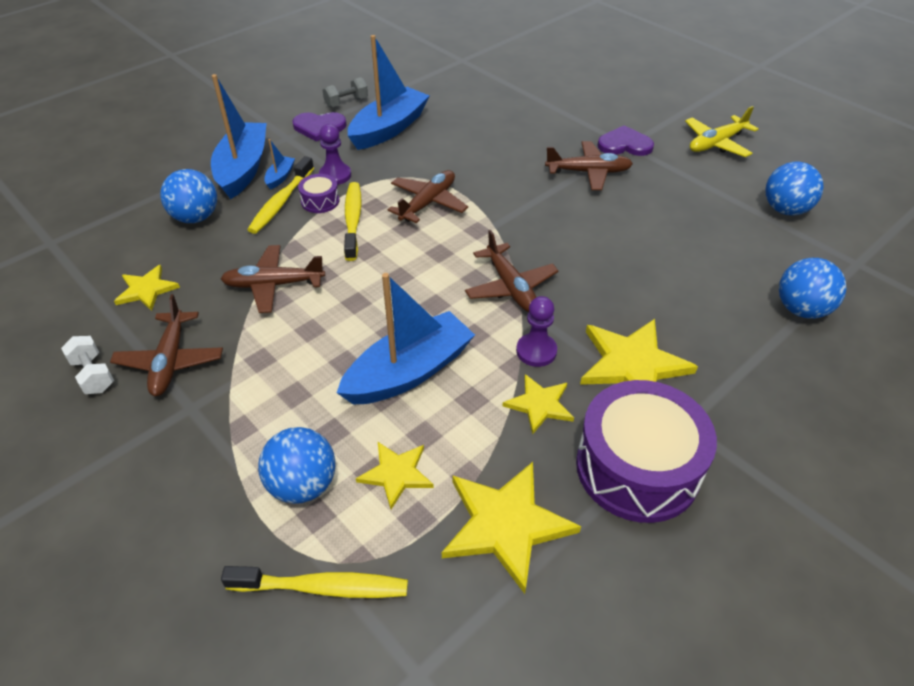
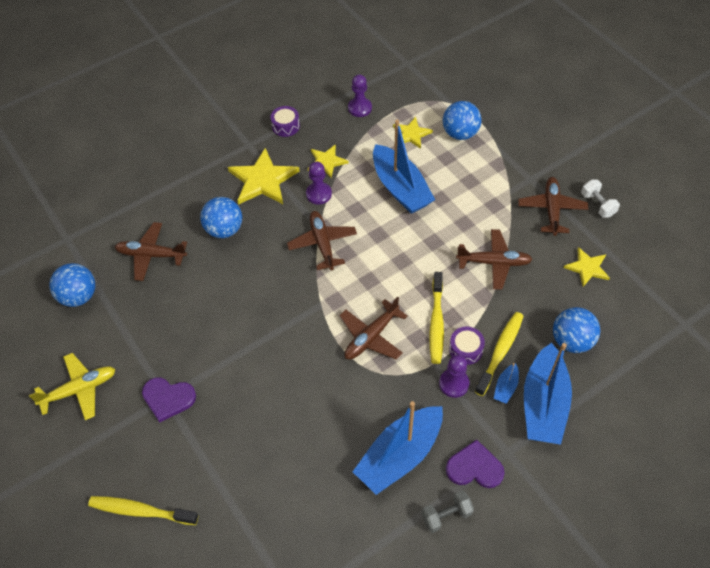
camera: 170 degrees left, 10 degrees up
yellow toothbrush [221,566,408,598] -> yellow toothbrush moved to [88,496,198,525]
blue boat [337,273,475,404] -> blue boat turned 90 degrees counterclockwise [373,120,435,214]
yellow star [442,462,581,594] -> purple pawn [348,74,372,117]
brown plane [545,141,633,190] -> brown plane moved to [115,222,187,281]
purple drum [576,380,717,523] -> purple drum [271,106,300,137], size x0.44
blue ball [779,258,847,319] -> blue ball moved to [200,197,242,238]

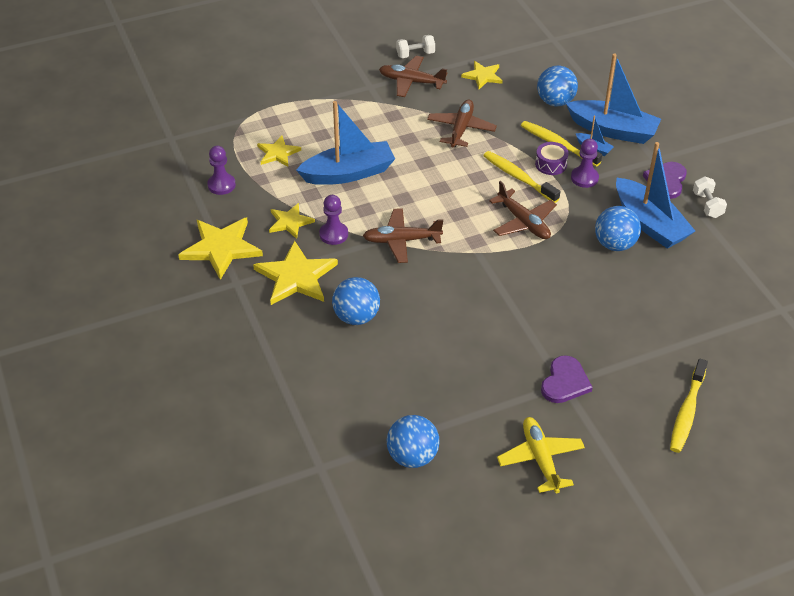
camera: 80 degrees left, 10 degrees down
brown plane [115,222,187,281] -> none
purple drum [271,106,300,137] -> yellow star [178,218,263,280]
grey dumbbell [421,491,474,533] -> white dumbbell [693,176,727,218]
yellow toothbrush [429,272,444,364] -> yellow toothbrush turned 150 degrees counterclockwise [483,151,560,203]
blue ball [443,101,482,140] -> blue ball moved to [595,206,641,251]

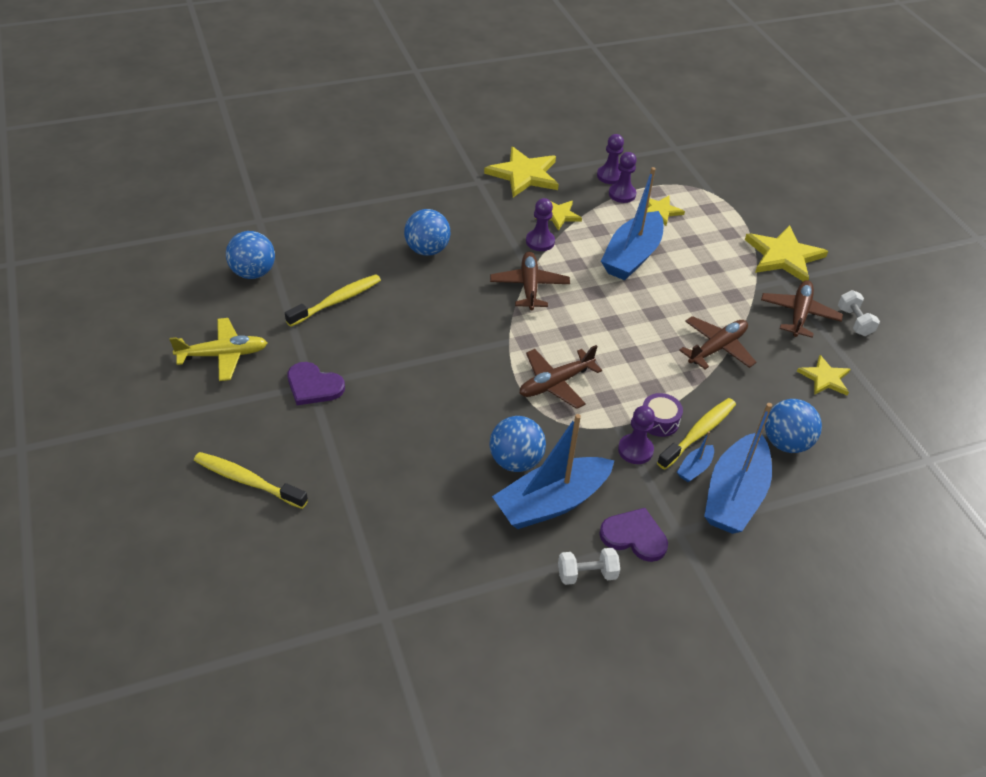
camera: 90 degrees right, 0 degrees up
yellow star [253,240,338,305] -> yellow star moved to [745,225,828,281]
blue boat [296,101,395,185] -> blue boat turned 45 degrees clockwise [601,167,664,280]
brown plane [427,99,497,148] -> brown plane turned 60 degrees counterclockwise [679,316,756,369]
yellow toothbrush [483,151,560,203] -> yellow toothbrush moved to [285,274,381,327]
none -> purple pawn [609,152,637,203]

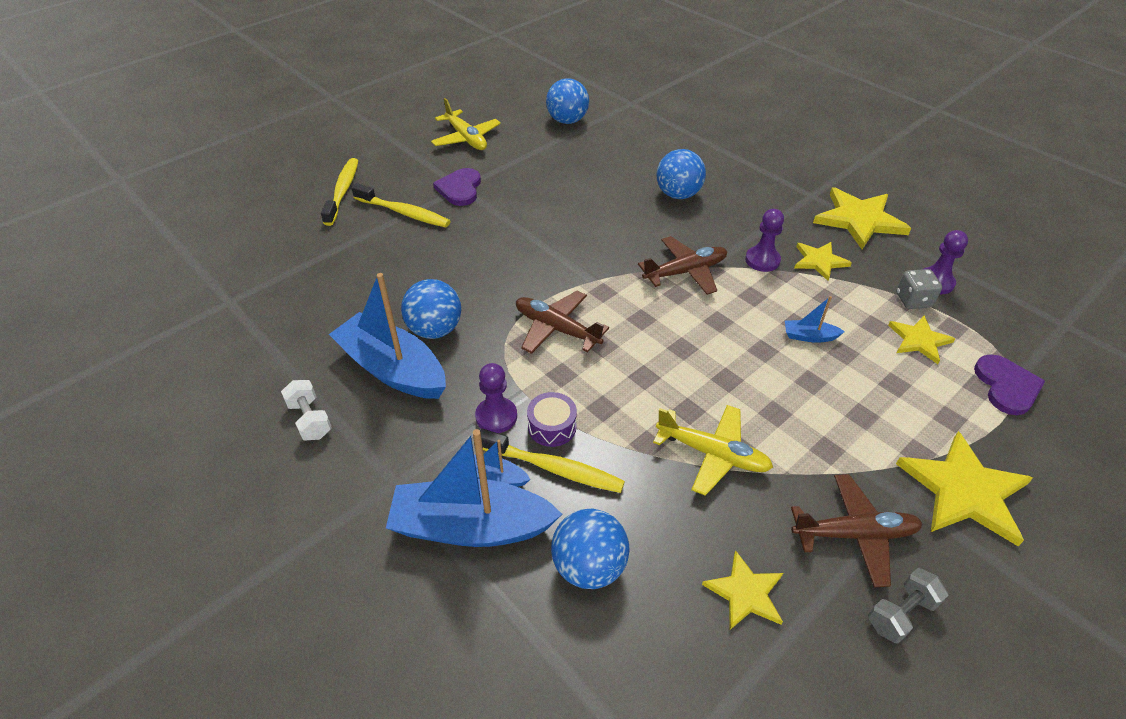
camera: 70 degrees right, 0 degrees up
yellow toothbrush [285,274,381,327] -> yellow toothbrush moved to [352,183,451,227]
purple heart [599,508,668,562] -> purple heart moved to [974,354,1045,415]
blue boat [601,167,664,280] -> blue boat [785,296,845,343], size x0.43
purple pawn [609,152,637,203] -> grey dice [896,269,942,309]
brown plane [679,316,756,369] -> yellow plane [653,405,773,496]
white dumbbell [838,290,880,336] -> grey dumbbell [868,568,948,644]

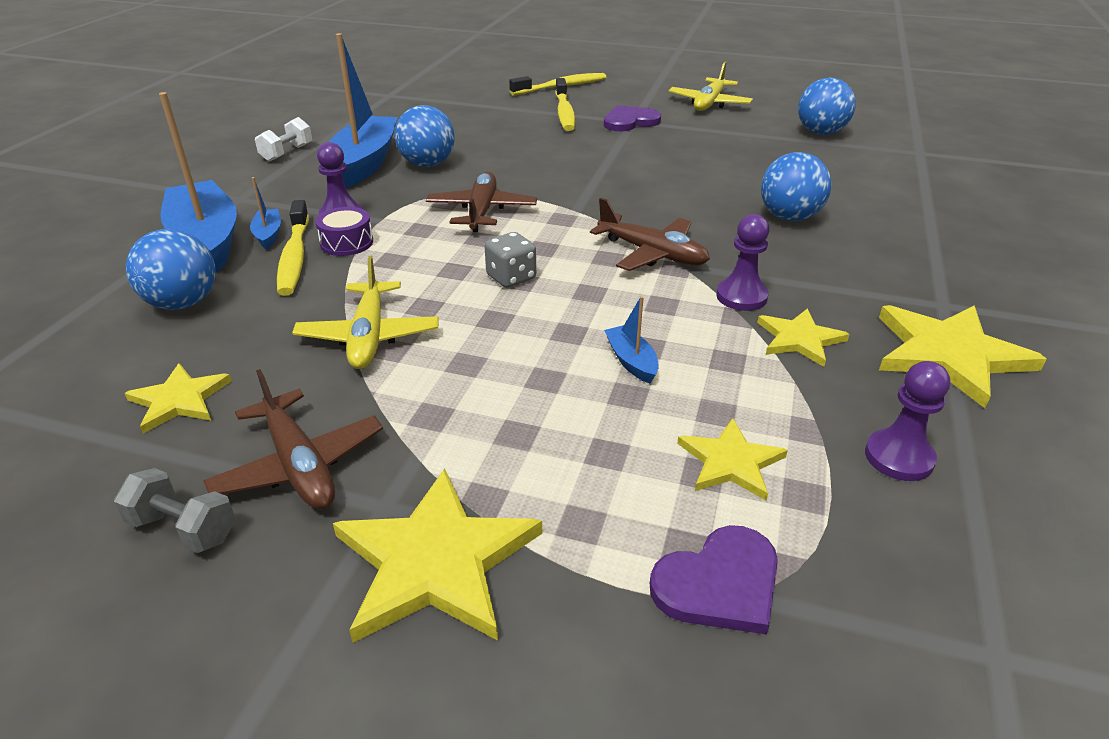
camera: 60 degrees right, 10 degrees down
grey dice [896,269,942,309] -> grey dice moved to [485,232,536,288]

